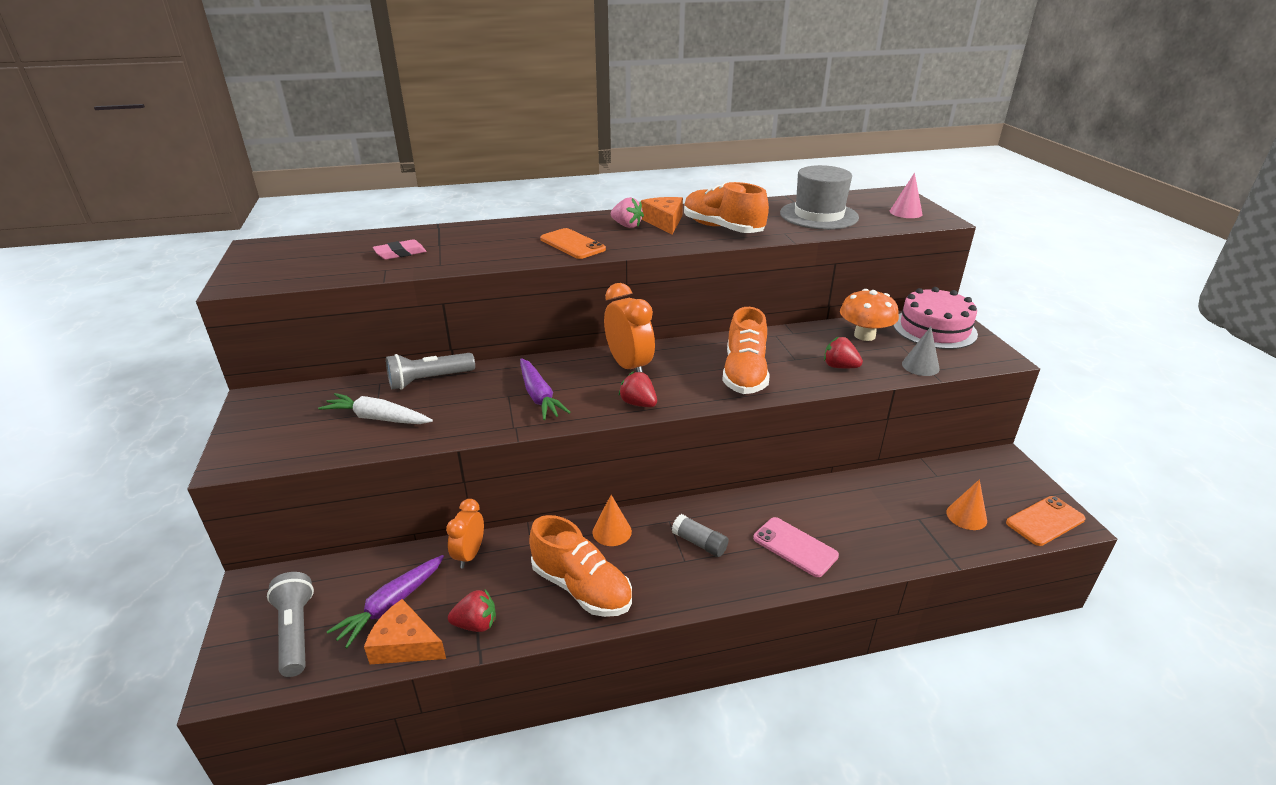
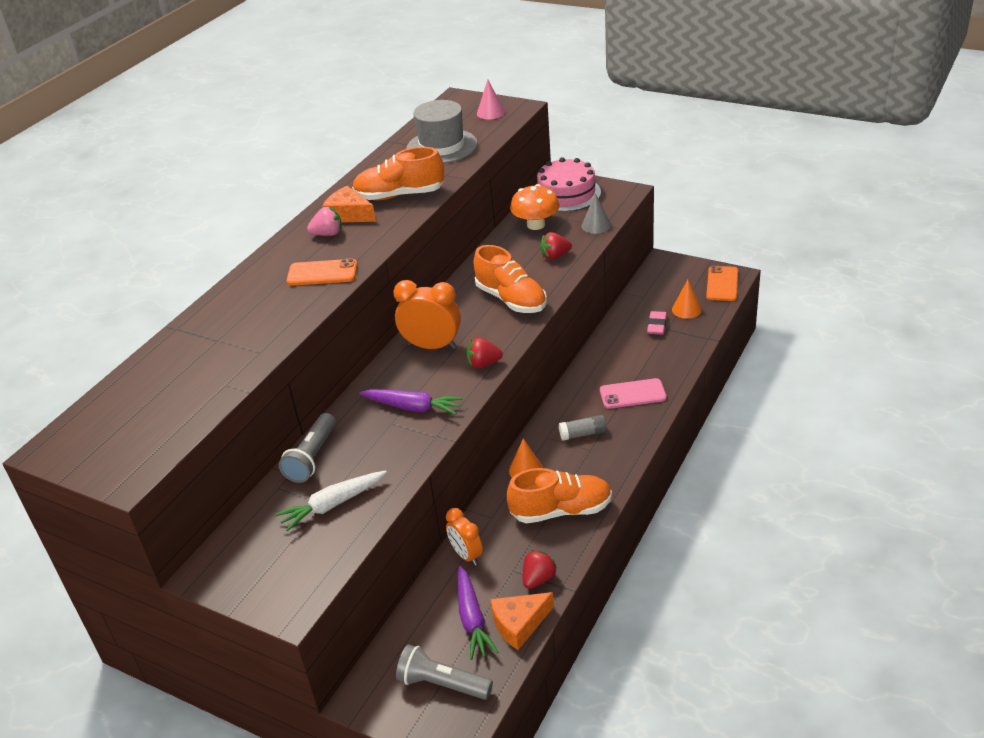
camera: 45 degrees left, 5 degrees up
pink eraser [373,239,426,260] -> pink eraser moved to [647,311,667,335]

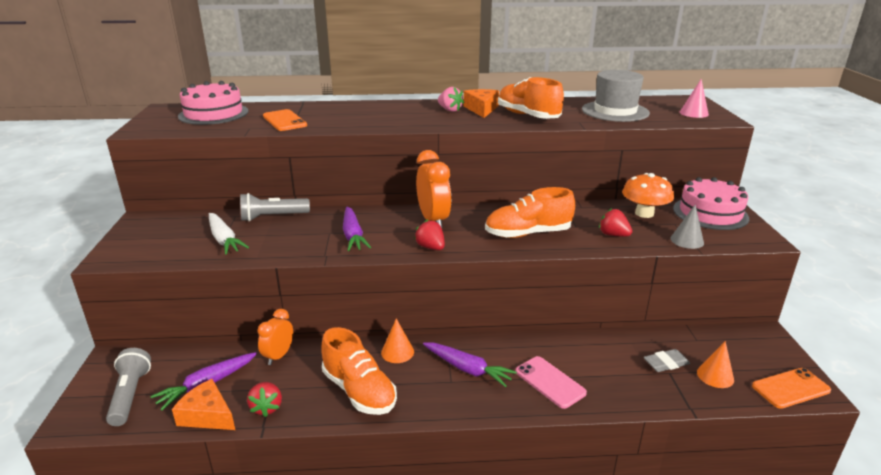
camera: 55 degrees right, 10 degrees down
white carrot [275,470,387,532] -> white carrot turned 150 degrees counterclockwise [209,213,249,254]
orange phone [286,259,358,286] -> orange phone moved to [263,109,307,131]
orange shoe [473,245,547,313] -> orange shoe turned 60 degrees clockwise [485,187,575,238]
red strawberry [523,550,557,589] -> red strawberry turned 75 degrees clockwise [247,382,282,417]
grey glue stick [559,415,607,441] -> purple carrot [423,342,517,387]
pink eraser [647,311,667,335] -> grey eraser [644,349,690,372]
none -> pink cake [178,81,248,125]

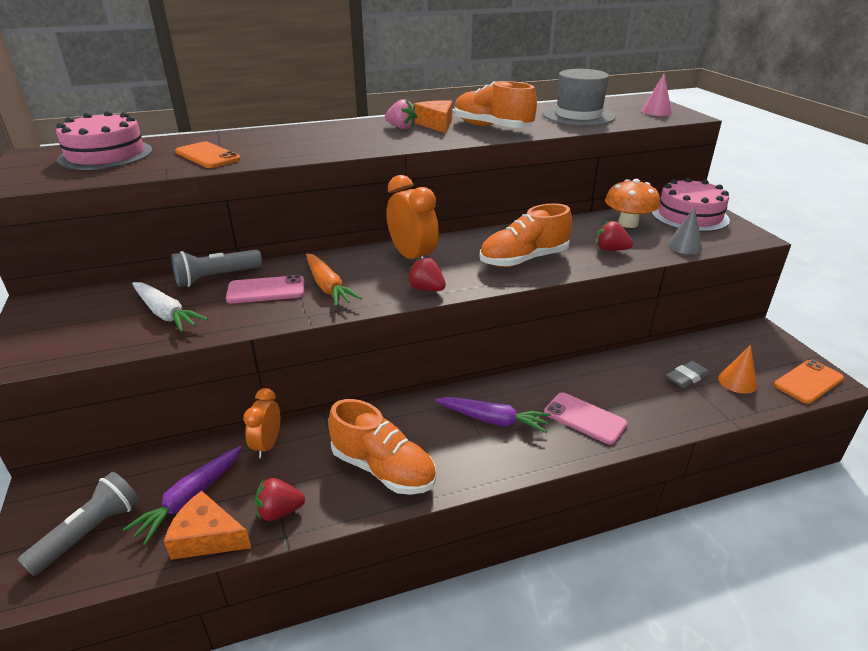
camera: 15 degrees left, 5 degrees up
grey flashlight [106,348,151,426] -> grey flashlight turned 60 degrees clockwise [18,472,139,576]
red strawberry [247,382,282,417] -> red strawberry turned 105 degrees clockwise [255,478,305,521]
purple carrot [343,206,371,251] -> orange carrot [306,253,362,307]
orange cone [381,318,414,363] -> none
none -> pink phone [226,275,304,303]

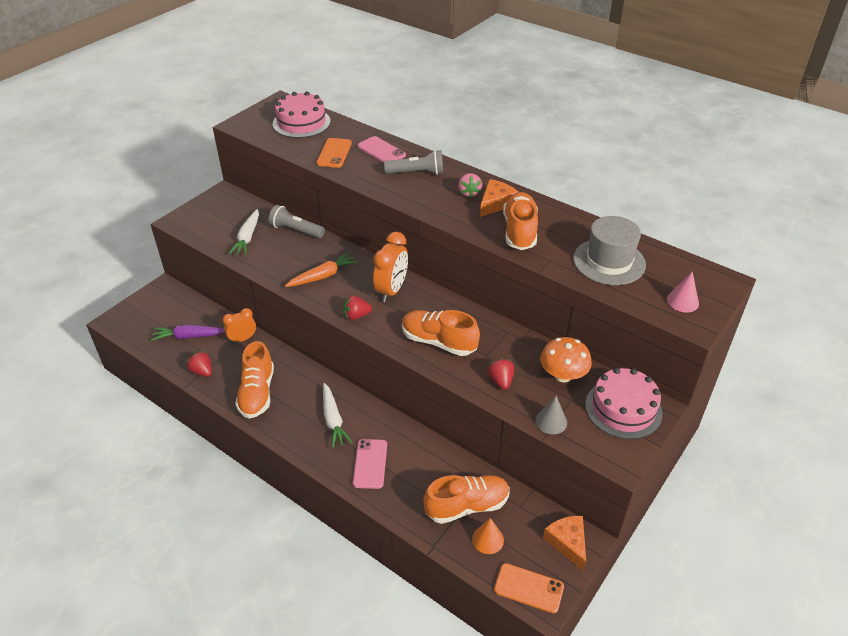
camera: 55 degrees right, 10 degrees up
grey flashlight [18,472,139,576] -> grey flashlight moved to [384,150,443,175]
orange cheese [164,491,251,560] -> orange cheese moved to [543,516,586,571]
pink phone [226,275,304,303] -> pink phone moved to [357,136,406,163]
orange carrot [306,253,362,307] -> orange carrot turned 150 degrees counterclockwise [285,253,358,287]
red strawberry [407,257,446,291] -> red strawberry turned 105 degrees counterclockwise [343,295,372,320]
purple carrot [435,397,551,433] -> white carrot [323,383,352,448]
grey eraser [666,361,710,388] -> orange shoe [423,475,510,524]

